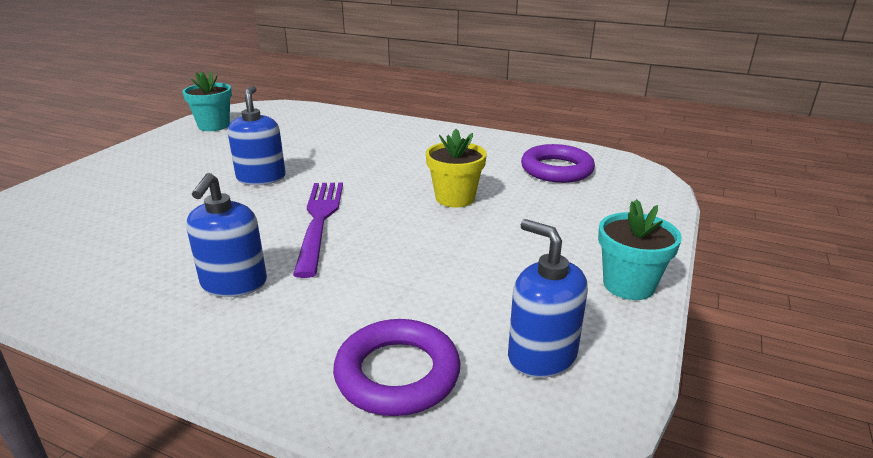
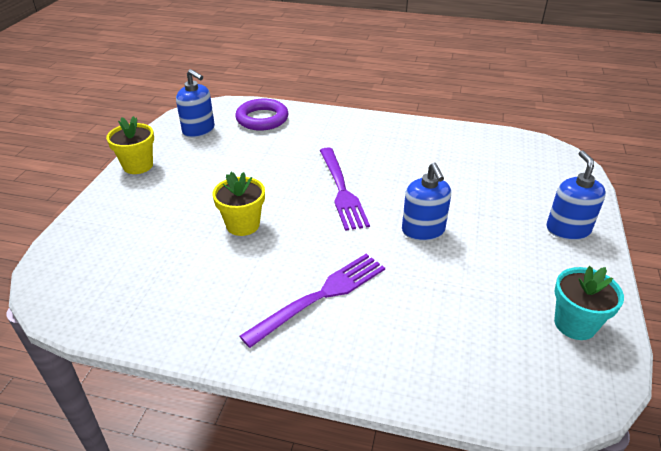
camera: 170 degrees right, 10 degrees up
blue soap dispenser [186,173,267,297] -> blue soap dispenser moved to [546,150,606,240]
purple ring [521,144,595,183] -> none
turquoise flower pot [598,199,682,300] -> yellow flower pot [106,116,154,174]
none -> purple fork [239,254,385,348]

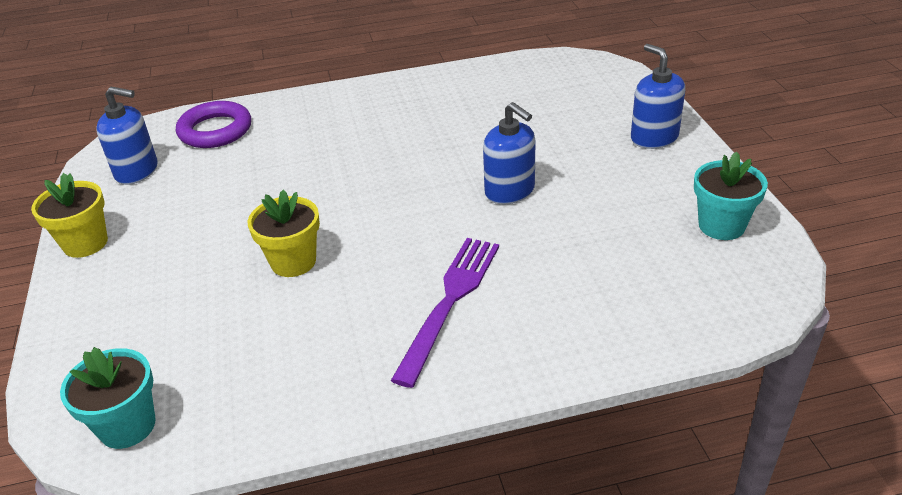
camera: 25 degrees left, 0 degrees up
purple fork [320,148,370,231] -> none
none -> turquoise flower pot [60,347,156,449]

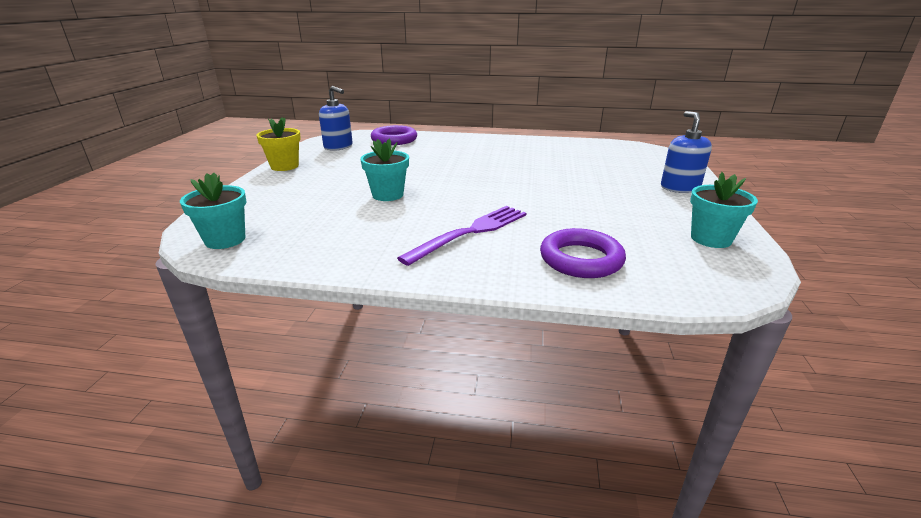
camera: 20 degrees right, 10 degrees down
yellow flower pot [248,190,320,277] -> turquoise flower pot [360,138,409,201]
blue soap dispenser [483,102,535,205] -> none
none -> purple ring [540,228,626,278]

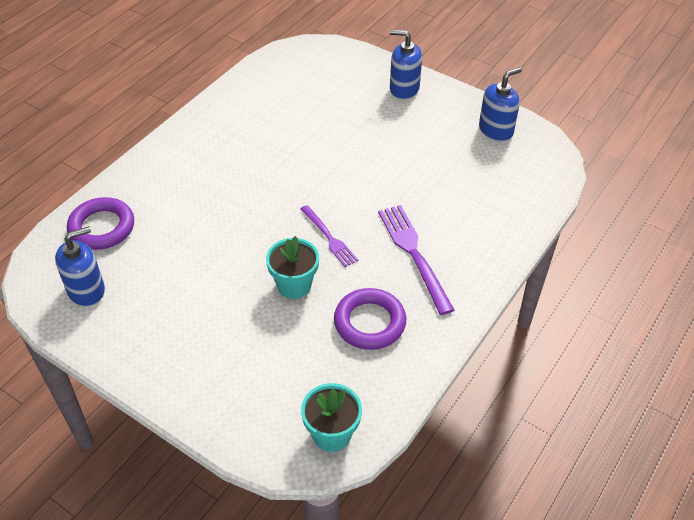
camera: 65 degrees left, 20 degrees up
yellow flower pot [256,117,301,171] -> none
purple ring [540,228,626,278] -> purple ring moved to [334,288,406,350]
turquoise flower pot [690,172,758,248] -> blue soap dispenser [479,67,522,141]
none -> purple fork [300,205,358,267]

